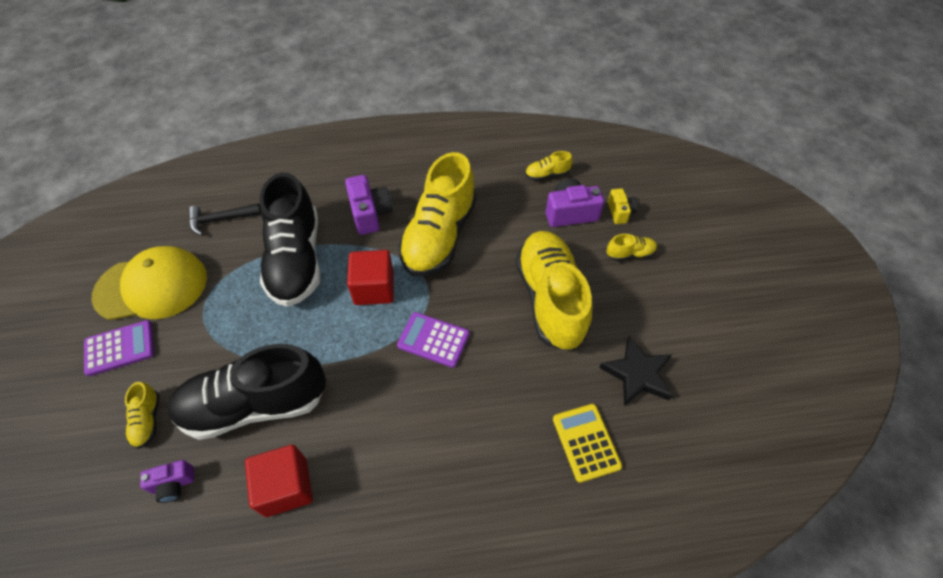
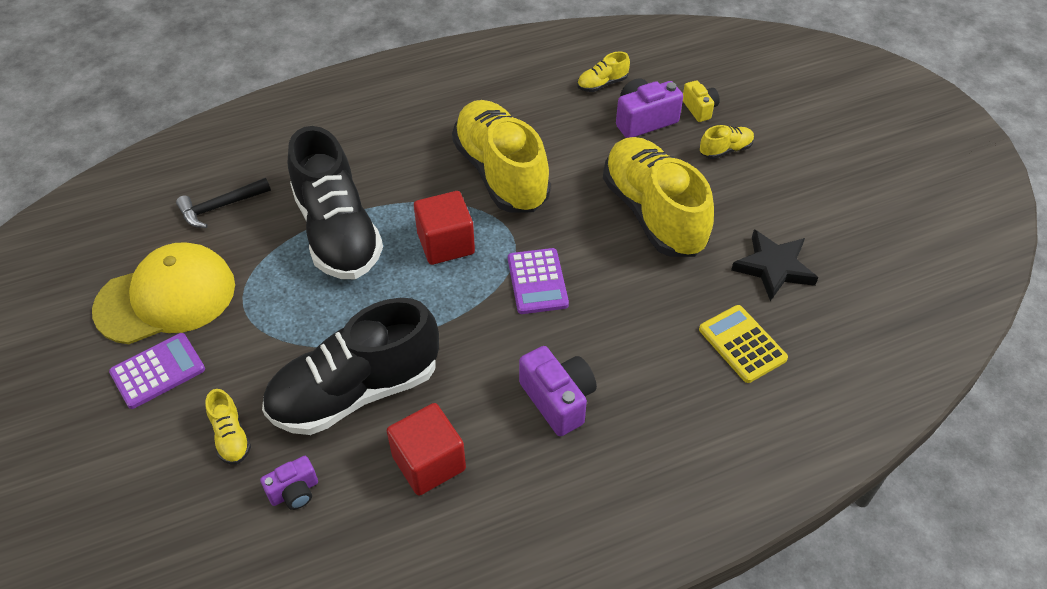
camera: 15 degrees left, 5 degrees down
purple camera [345,175,392,235] -> purple camera moved to [519,346,597,436]
purple calculator [397,312,470,368] -> purple calculator turned 105 degrees counterclockwise [508,248,569,314]
yellow shoe [398,152,476,276] -> yellow shoe turned 150 degrees clockwise [452,100,551,213]

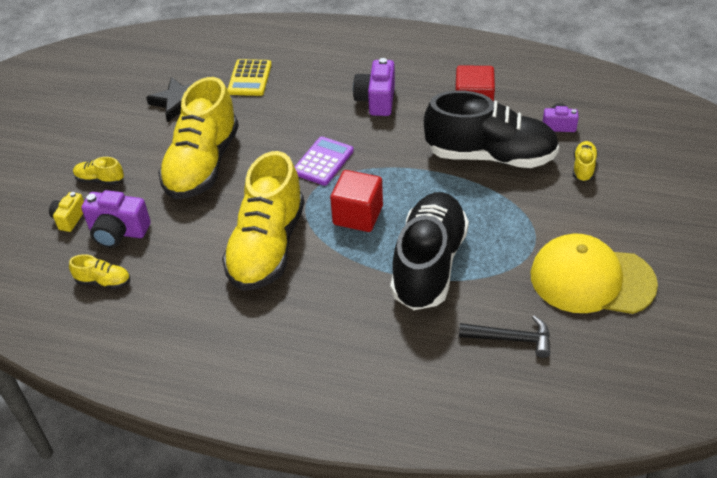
camera: 140 degrees left, 5 degrees down
purple calculator [109,333,205,409] -> none

